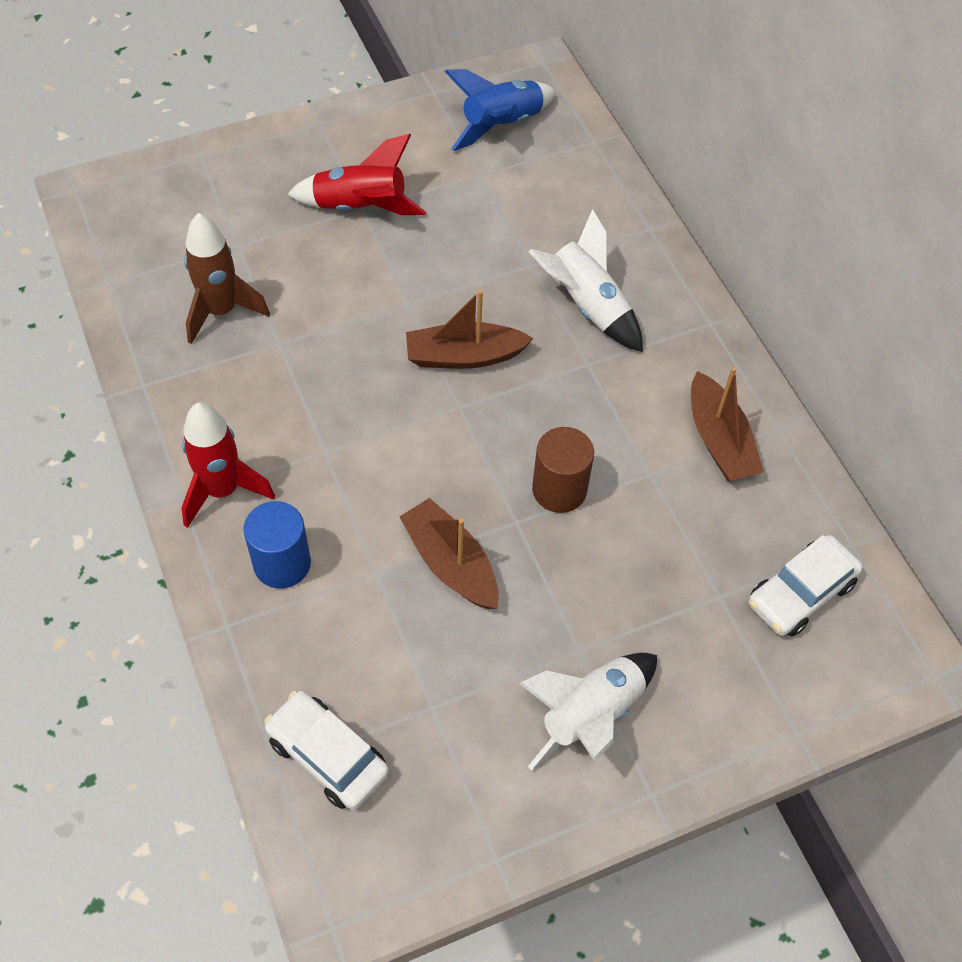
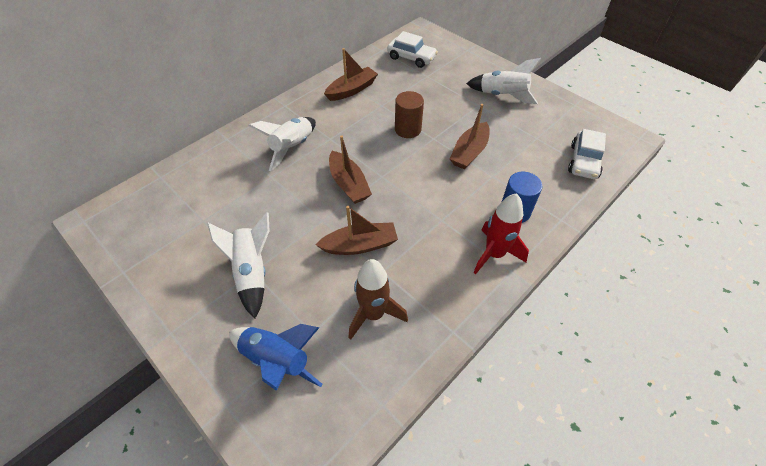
camera: 110 degrees left, 5 degrees down
red rocket [287,134,427,215] -> white rocket [207,212,269,319]
blue rocket [444,69,556,151] -> blue rocket moved to [229,324,323,391]
none -> brown boat [315,206,398,255]

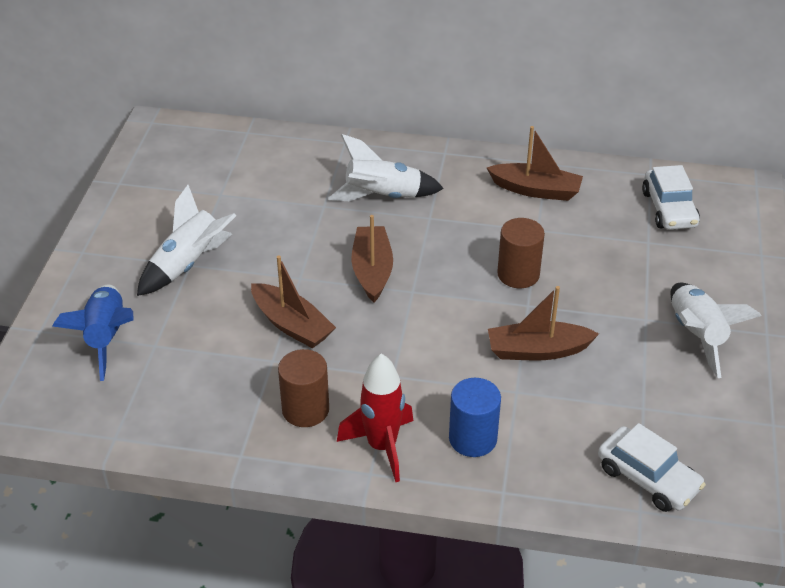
camera: 55 degrees right, 10 degrees down
brown boat [329,136,372,204] -> brown boat turned 150 degrees clockwise [351,215,393,302]
brown rocket [348,259,408,340] -> none
white car [568,129,606,179] -> white car turned 120 degrees counterclockwise [598,423,706,512]
none -> brown cylinder [278,349,329,427]

